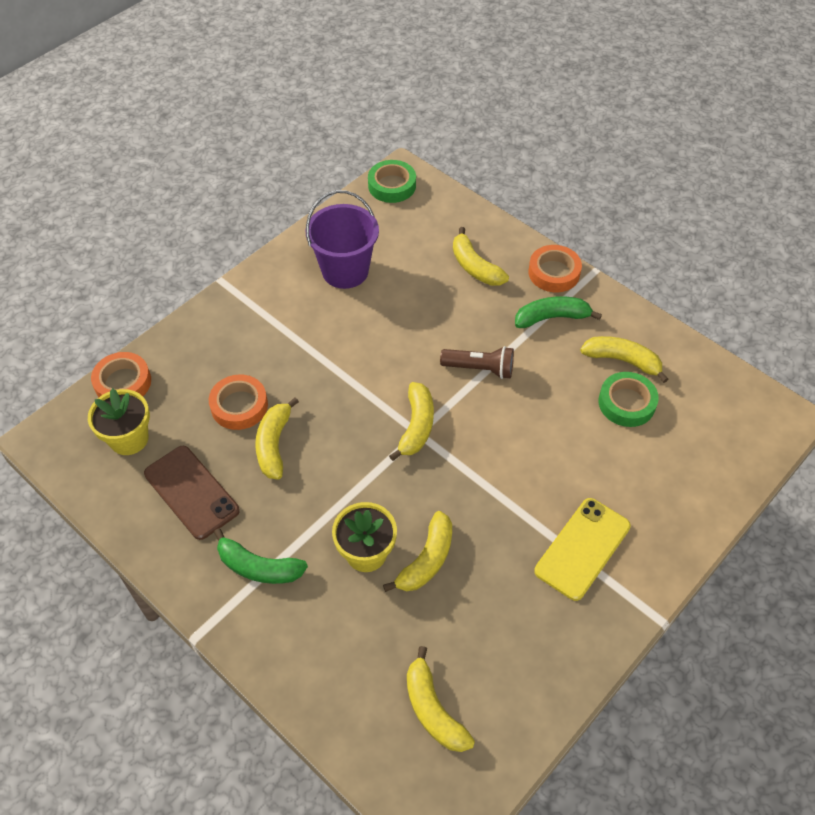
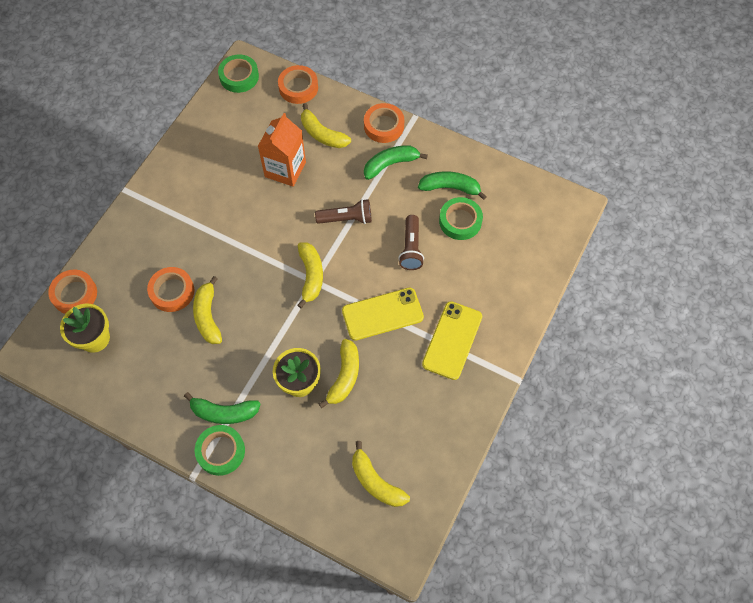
camera: 15 degrees left, 10 degrees up
brown phone [144,446,240,540] -> none
purple bucket [306,190,379,289] -> none
yellow banana [580,336,669,383] -> green banana [418,171,487,200]
none -> green tape [195,425,245,476]
none -> orange carton [258,113,306,187]
none -> orange tape [278,65,318,104]
none -> yellow phone [342,288,424,341]
none -> brown flashlight [398,215,424,270]

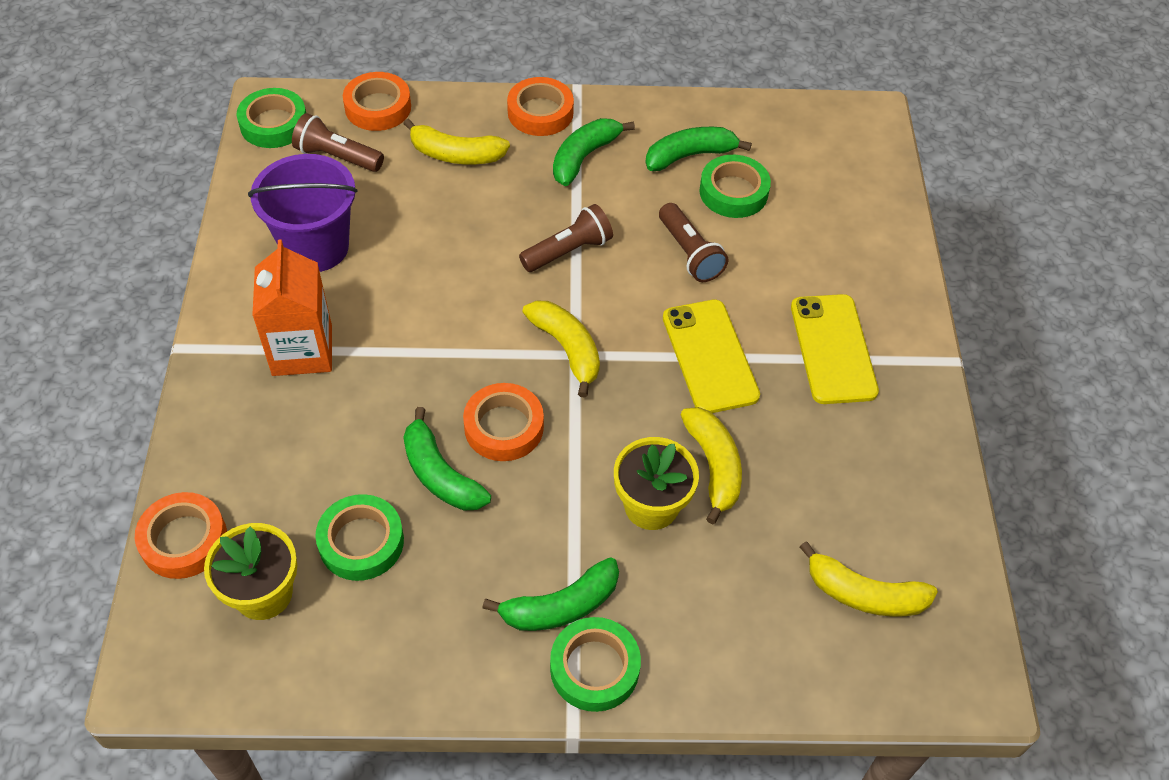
camera: 30 degrees left, 10 degrees down
orange tape [147,267,195,312] -> orange tape moved to [463,383,544,461]
yellow banana [193,276,222,344] -> green banana [403,407,491,511]
orange carton [258,113,306,187] -> orange carton moved to [252,239,332,376]
yellow phone [342,288,424,341] -> yellow phone turned 60 degrees counterclockwise [663,300,760,413]
none -> purple bucket [248,154,358,272]
none -> brown flashlight [292,113,384,172]
none -> green tape [315,494,404,581]

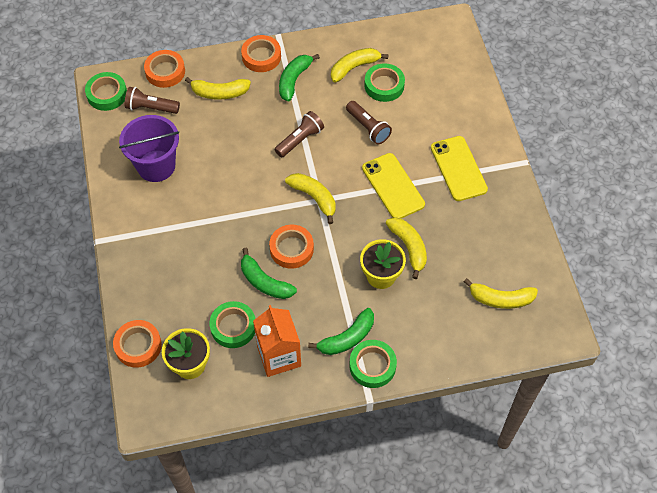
camera: 10 degrees left, 5 degrees up
orange carton [252,239,332,376] -> orange carton moved to [253,305,301,377]
green banana [645,127,752,171] -> yellow banana [331,48,389,83]

